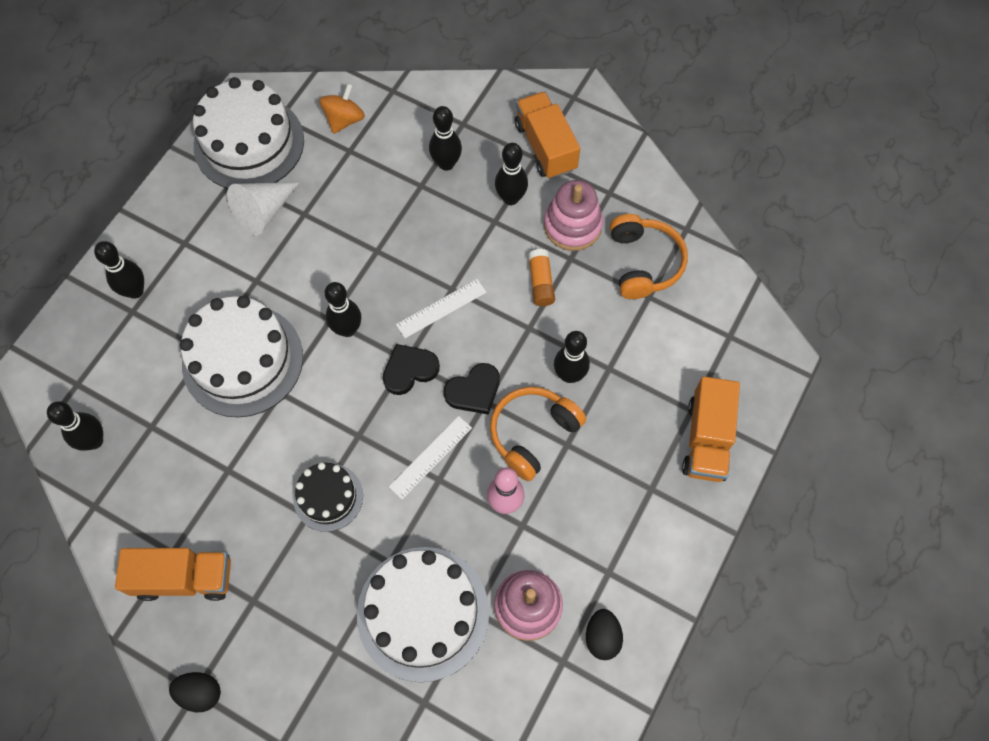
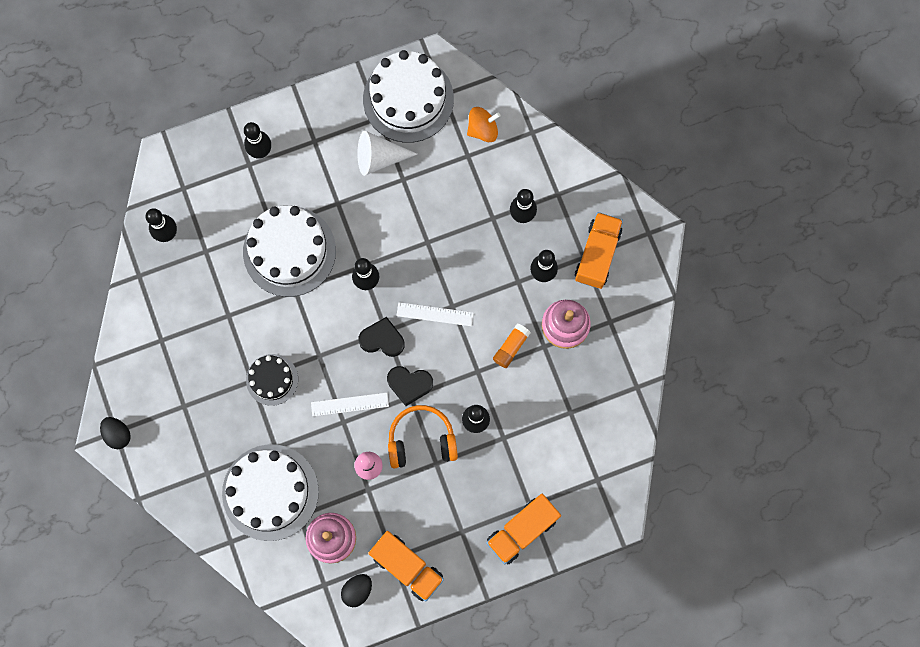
camera: 40 degrees right, 10 degrees up
orange truck [115,548,231,601] -> orange truck moved to [368,531,444,601]
orange headphones [610,214,688,299] -> none

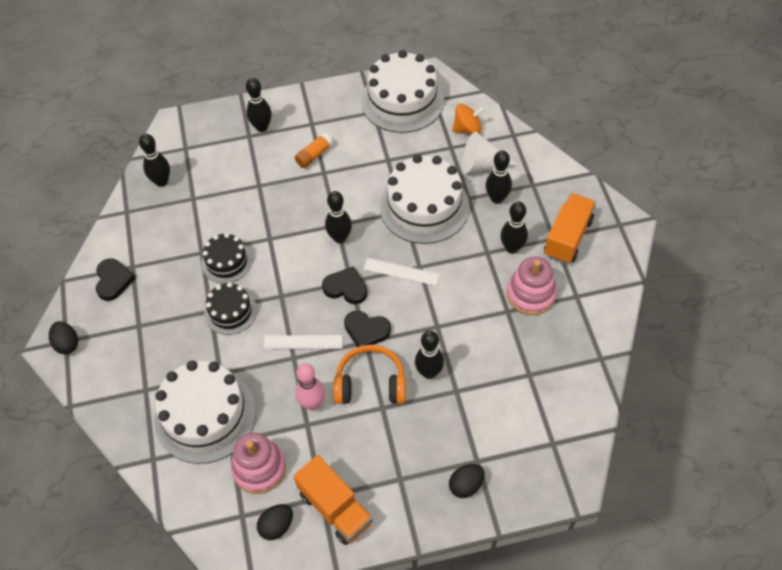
camera: 10 degrees right, 20 degrees down
white cake [243,205,336,297] -> white cake moved to [380,155,469,244]
white cone [357,131,417,176] -> white cone moved to [462,132,519,173]
orange truck [486,494,561,564] -> black egg [449,464,485,498]
orange glue stick [493,323,531,368] -> orange glue stick moved to [295,132,333,168]
none -> black heart [96,258,136,301]
none -> black cake [201,233,252,284]

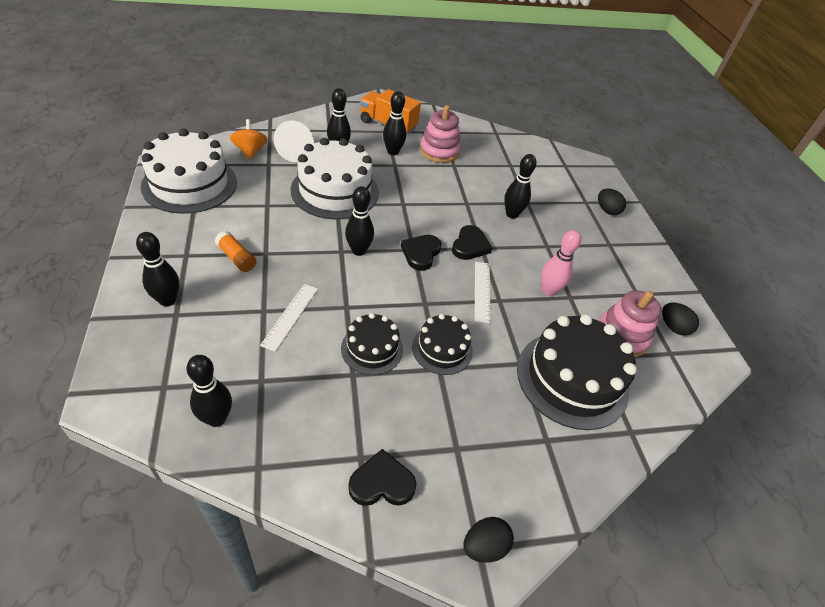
camera: 95 degrees left, 10 degrees down
white cake [154,361,256,464] -> black cake [517,314,637,430]
orange truck [294,455,373,545] -> none
orange headphones [333,345,406,404] -> none
white ruler [363,258,440,286] -> white ruler moved to [260,284,318,352]

